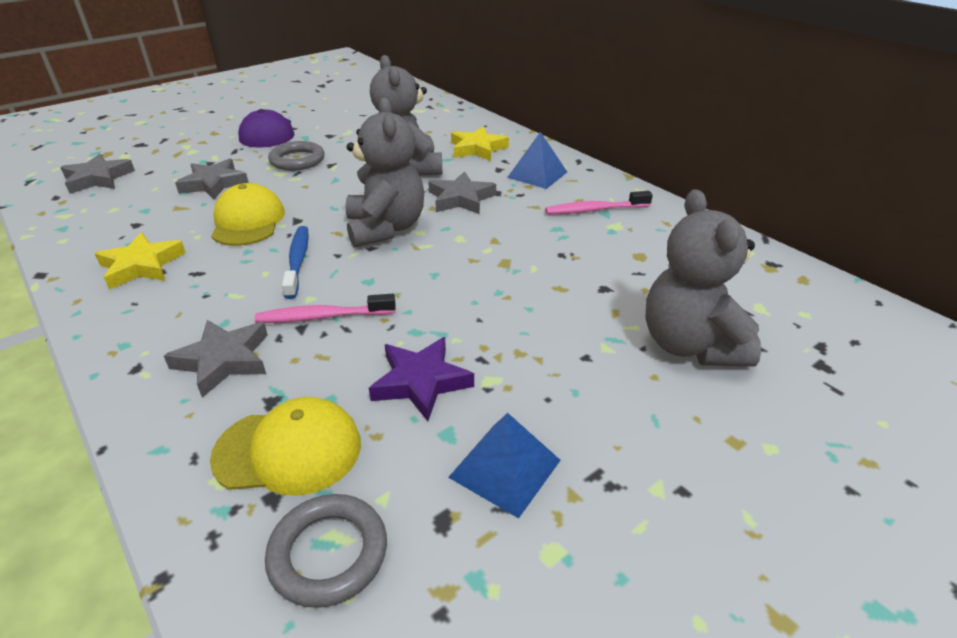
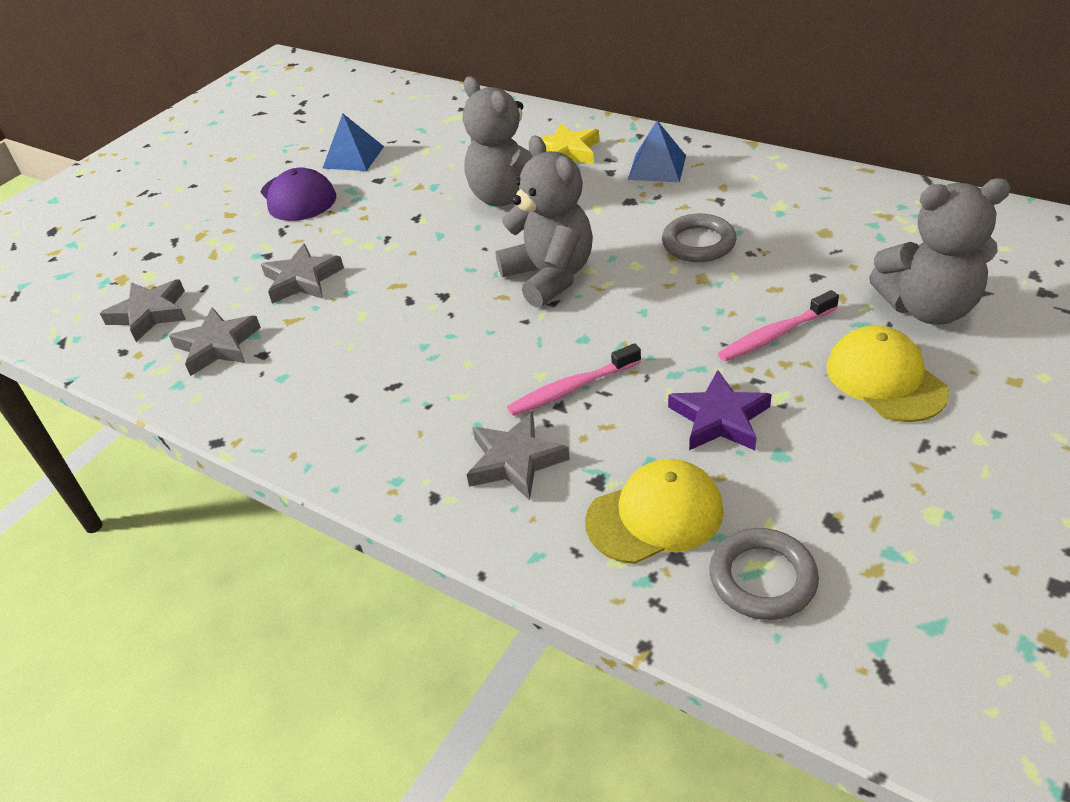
camera: 15 degrees left, 5 degrees up
yellow star [95,232,186,290] -> none
yellow cap [211,183,285,246] -> yellow cap moved to [827,326,949,422]
grey ring [268,141,325,171] -> grey ring moved to [662,213,736,262]
blue toothbrush [282,226,309,299] -> none
grey star [428,171,496,214] -> grey star moved to [169,307,261,376]
blue pyramid [448,413,561,518] -> blue pyramid moved to [322,113,384,171]
pink toothbrush [545,191,653,214] -> pink toothbrush moved to [718,290,839,362]
grey teddy bear [645,189,761,367] -> grey teddy bear turned 60 degrees counterclockwise [869,178,1011,325]

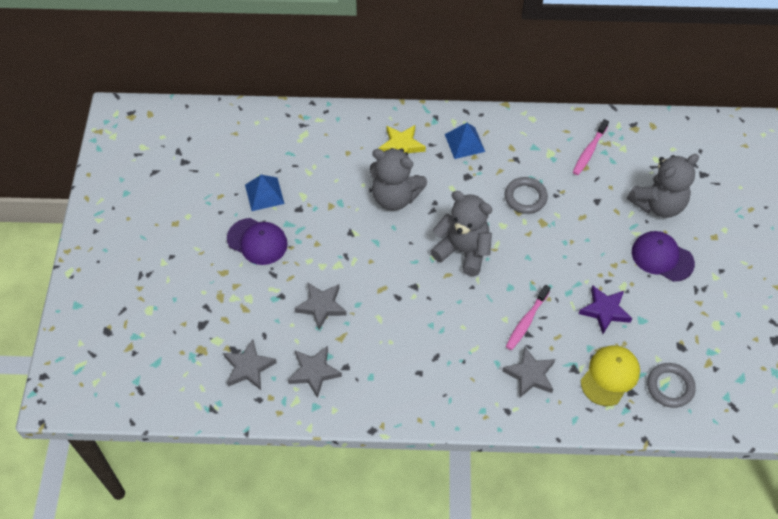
camera: 35 degrees left, 15 degrees up
pink toothbrush [718,290,839,362] -> pink toothbrush moved to [573,119,609,175]
yellow cap [827,326,949,422] -> purple cap [632,231,695,281]

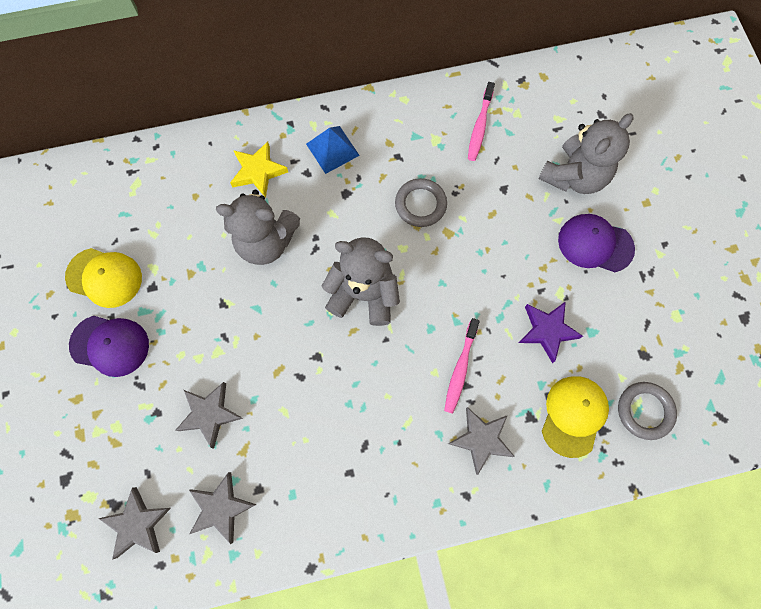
camera: 15 degrees left, 15 degrees up
blue pyramid [245,175,284,211] -> yellow cap [65,248,142,308]

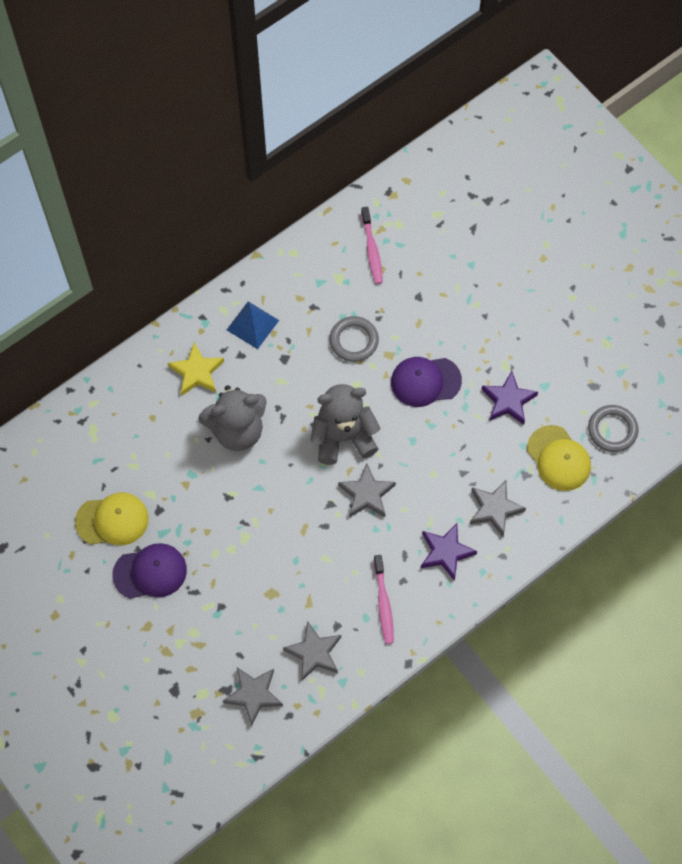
camera: 25 degrees left, 5 degrees down
grey star [175,382,243,449] -> grey star moved to [338,463,396,518]
pink toothbrush [444,318,480,414] -> pink toothbrush moved to [374,555,394,644]
grey teddy bear [538,113,633,194] -> none
yellow cap [542,376,609,458] -> yellow cap turned 150 degrees clockwise [527,425,591,491]
purple cap [558,214,635,272] -> purple cap moved to [391,357,462,407]
none -> purple star [421,523,477,581]

